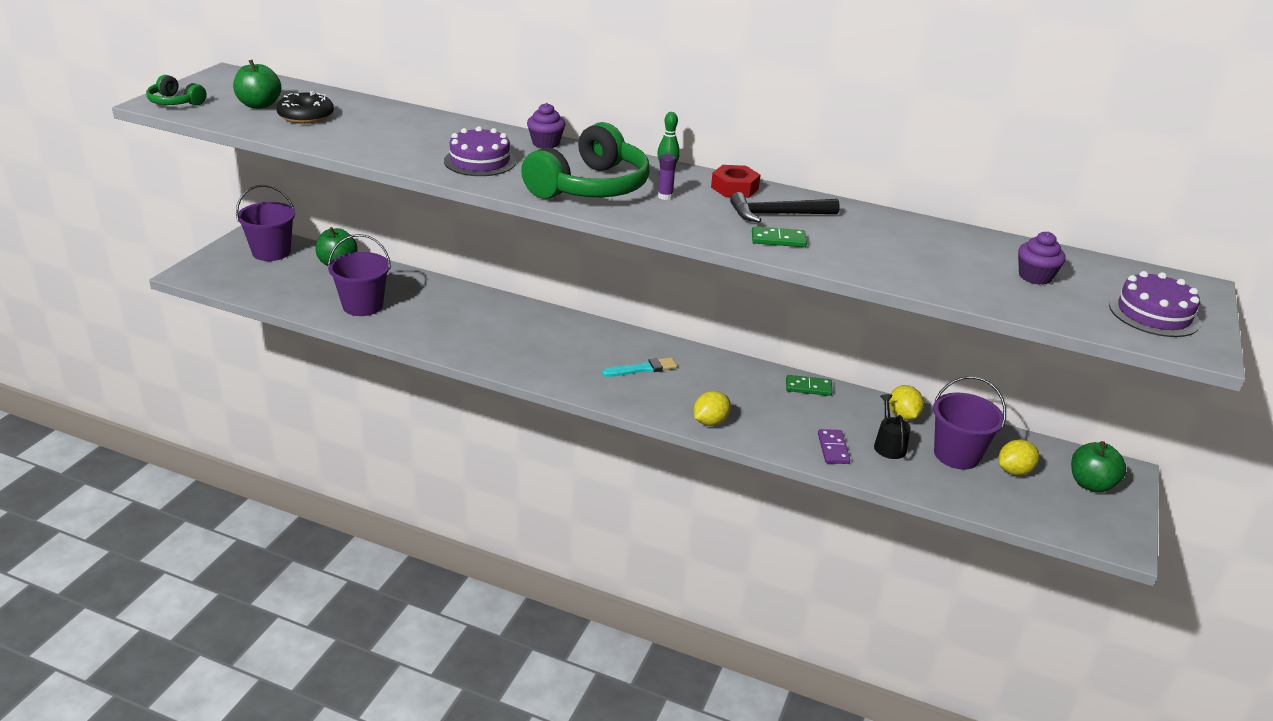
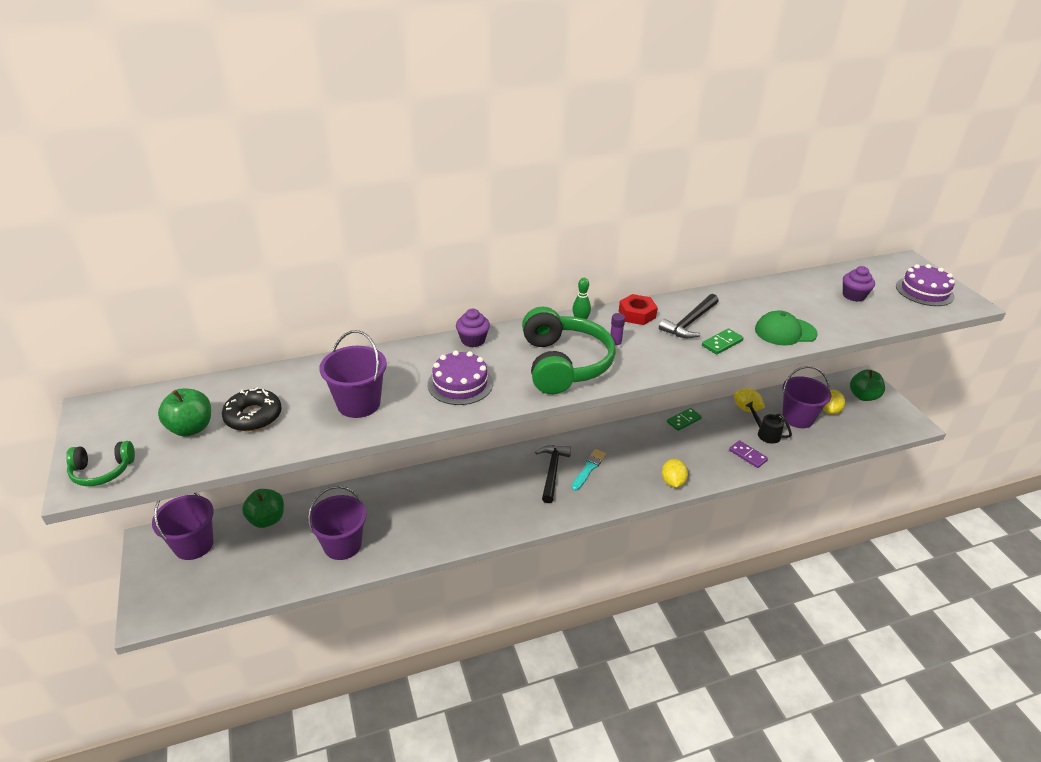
camera: 40 degrees left, 5 degrees up
none -> purple bucket [319,330,387,418]
none -> black hammer [535,445,571,503]
none -> green cap [755,310,818,345]

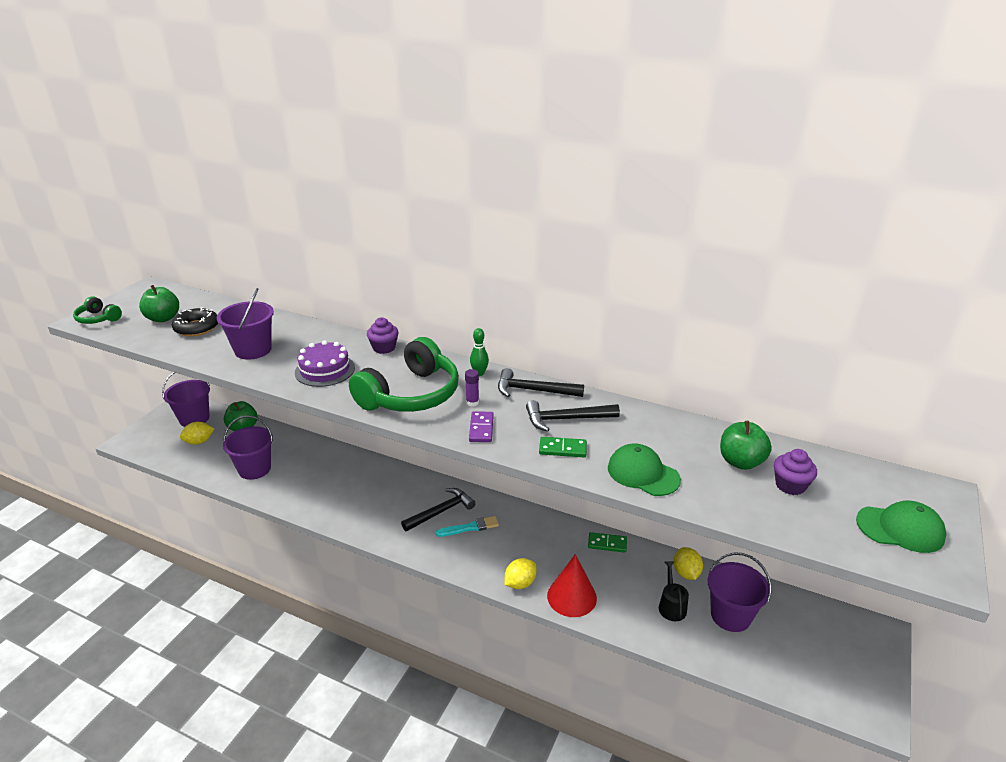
camera: 45 degrees right, 5 degrees down
red nut [619,294,658,325] -> black hammer [498,368,584,397]
purple domino [729,440,768,468] -> purple domino moved to [469,411,494,442]
yellow lemon [823,390,845,414] -> yellow lemon moved to [180,422,214,445]
green apple [850,370,885,401] -> green apple moved to [720,421,772,470]
purple cake [896,264,955,306] -> green cap [856,501,946,553]
none -> red cone [547,554,597,617]

